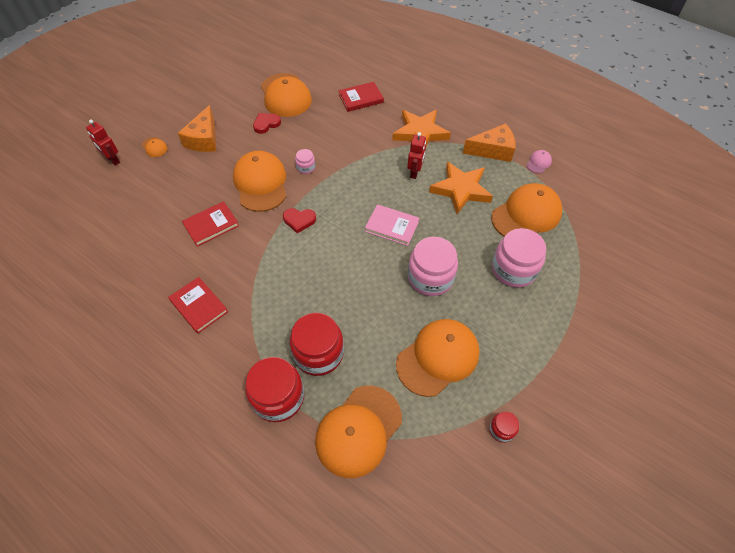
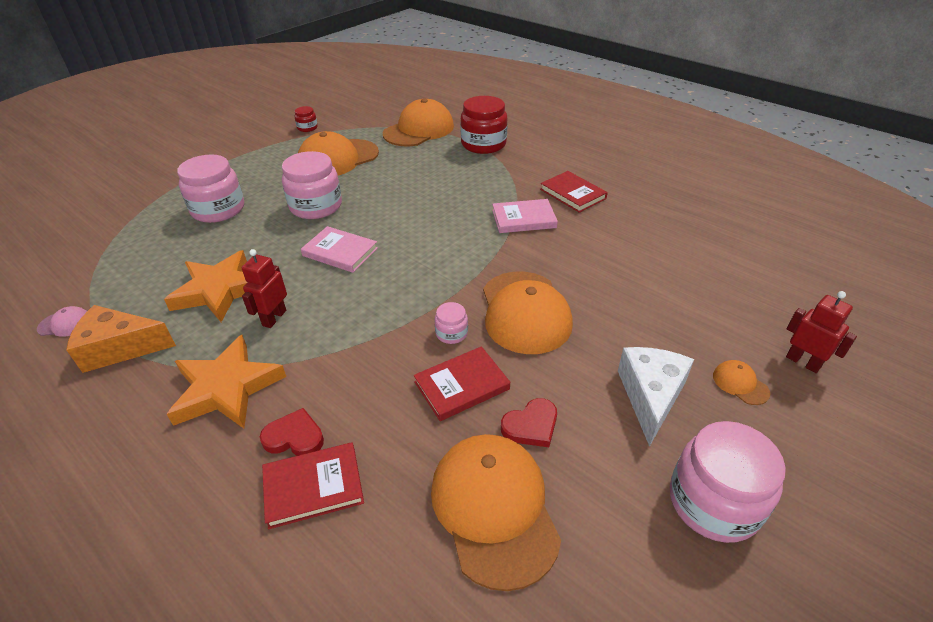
camera: 175 degrees left, 15 degrees down
orange cheese [178,105,216,152] -> white cheese [618,347,694,447]
red book [182,201,239,247] -> red book moved to [414,346,510,421]
red heart [283,208,316,233] -> red heart moved to [260,408,324,456]
red jar [290,313,344,376] -> none
orange cap [491,183,563,237] -> none
pink cap [526,150,552,173] -> pink cap turned 135 degrees counterclockwise [37,306,87,337]
none -> pink book [492,199,558,233]
none -> pink jar [670,421,786,543]

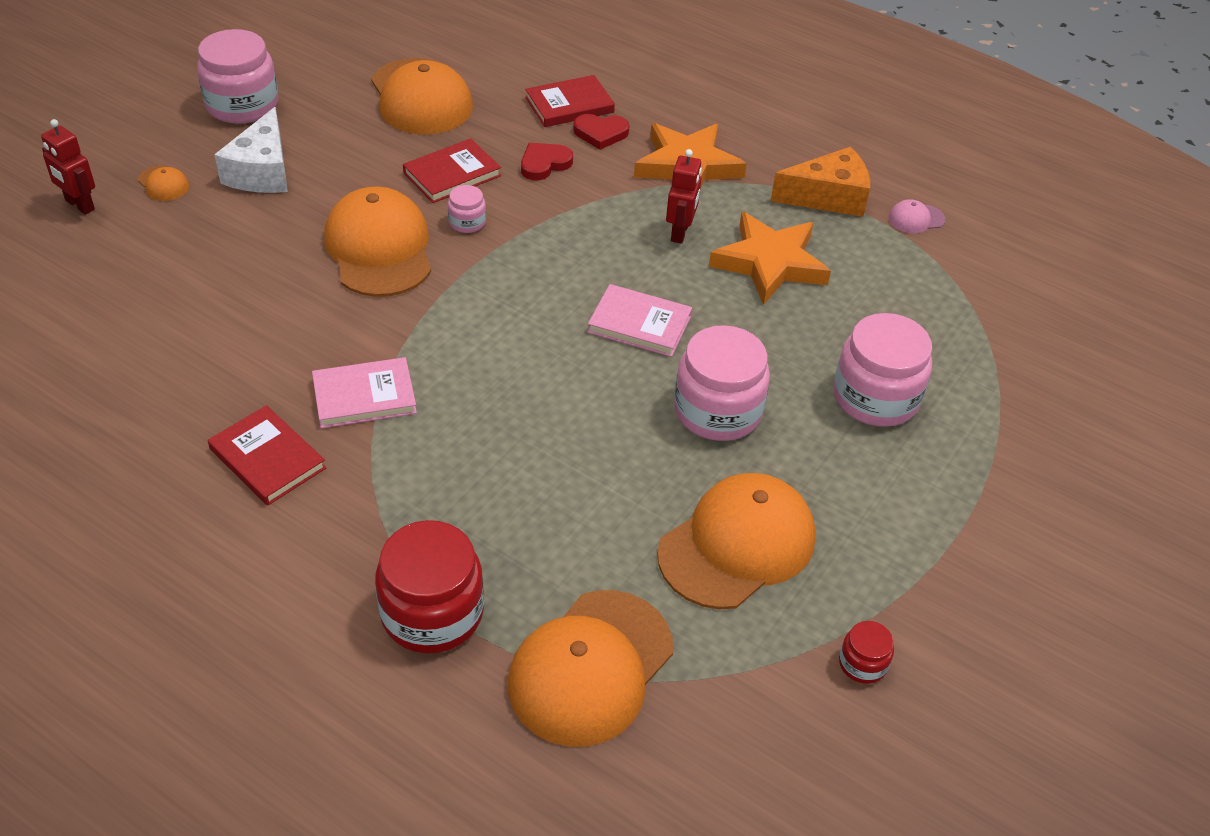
camera: 170 degrees right, 5 degrees up
red heart [501,398,557,447] -> red heart moved to [521,143,573,180]

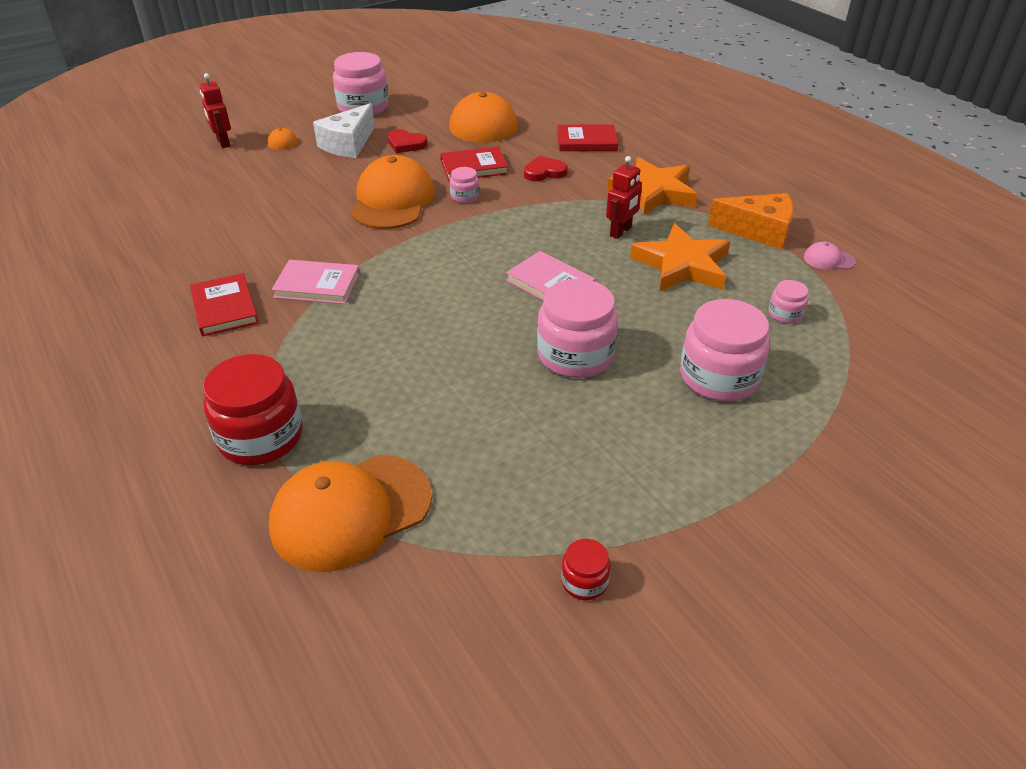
camera: 25 degrees right, 5 degrees down
red heart [573,114,630,150] -> red heart moved to [388,129,428,153]
orange cap [657,473,816,610] -> none
none -> pink jar [769,280,808,324]

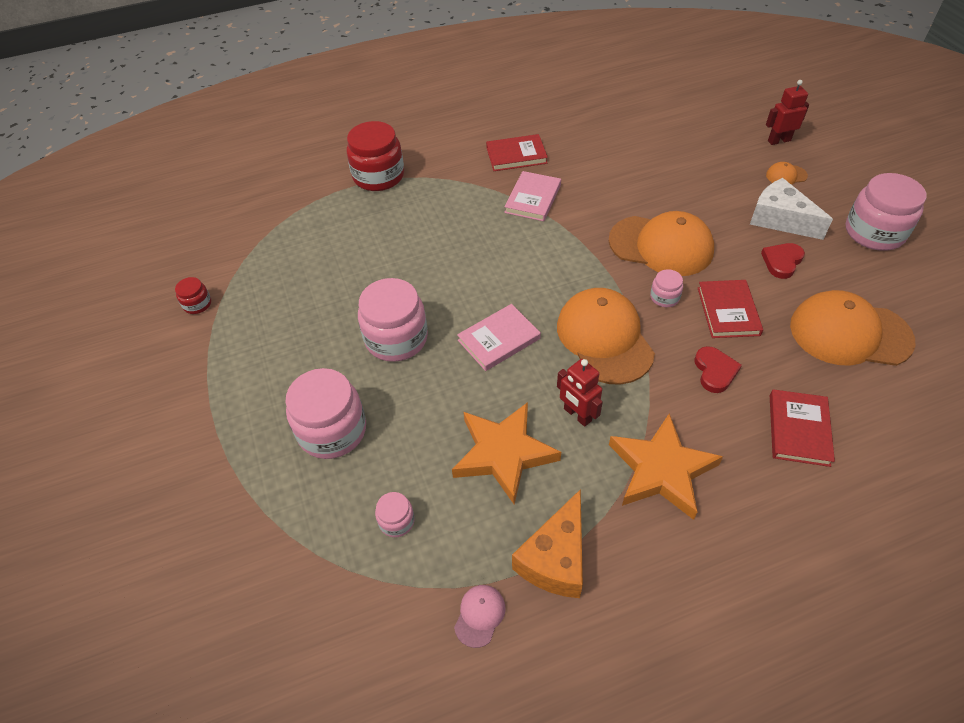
camera: 105 degrees right, 10 degrees up
orange cap [269,455,432,572] -> orange cap moved to [557,288,655,385]

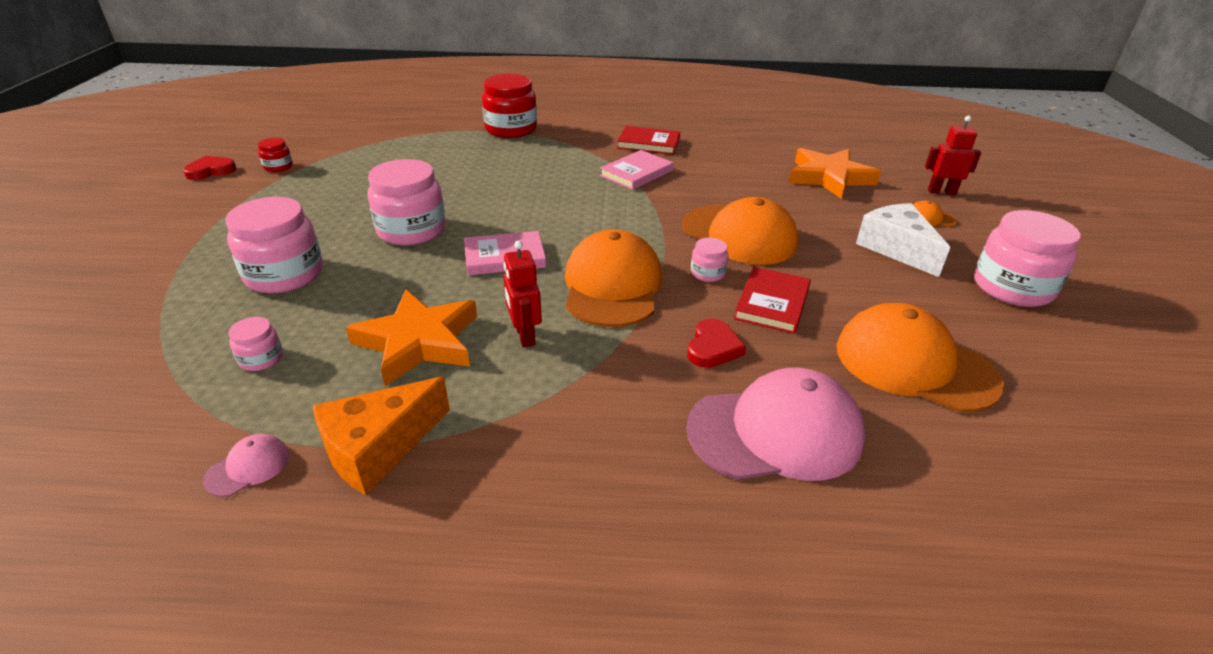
camera: 20 degrees right, 15 degrees down
orange star [609,413,723,520] -> orange star moved to [789,148,881,199]
red heart [761,243,805,279] -> red heart moved to [183,156,236,180]
red book [770,389,835,467] -> pink cap [686,368,865,481]

